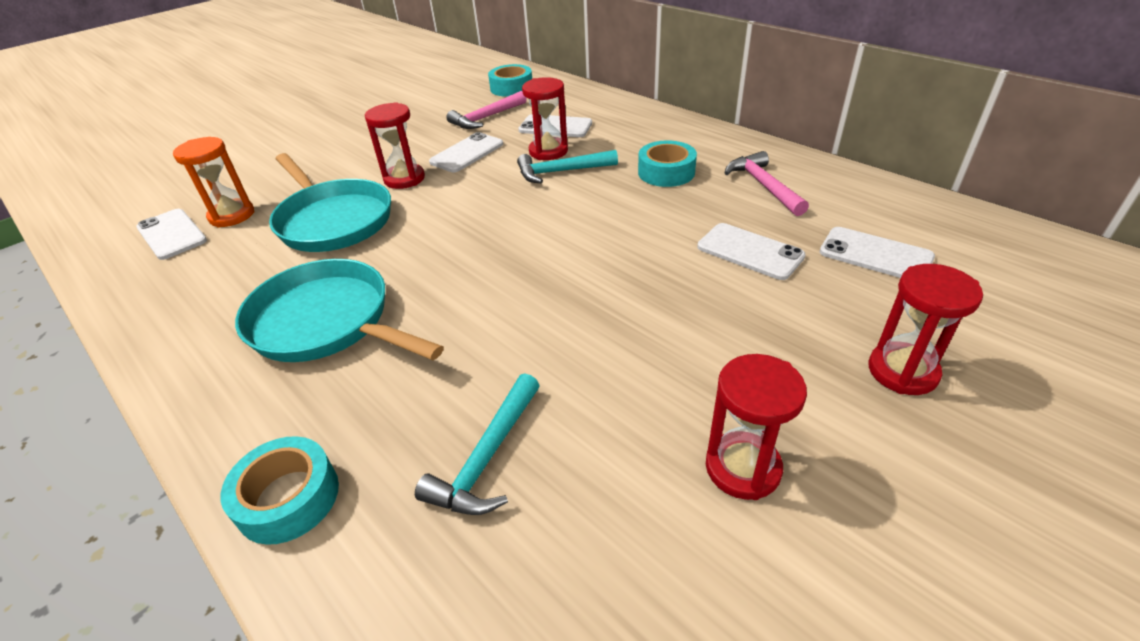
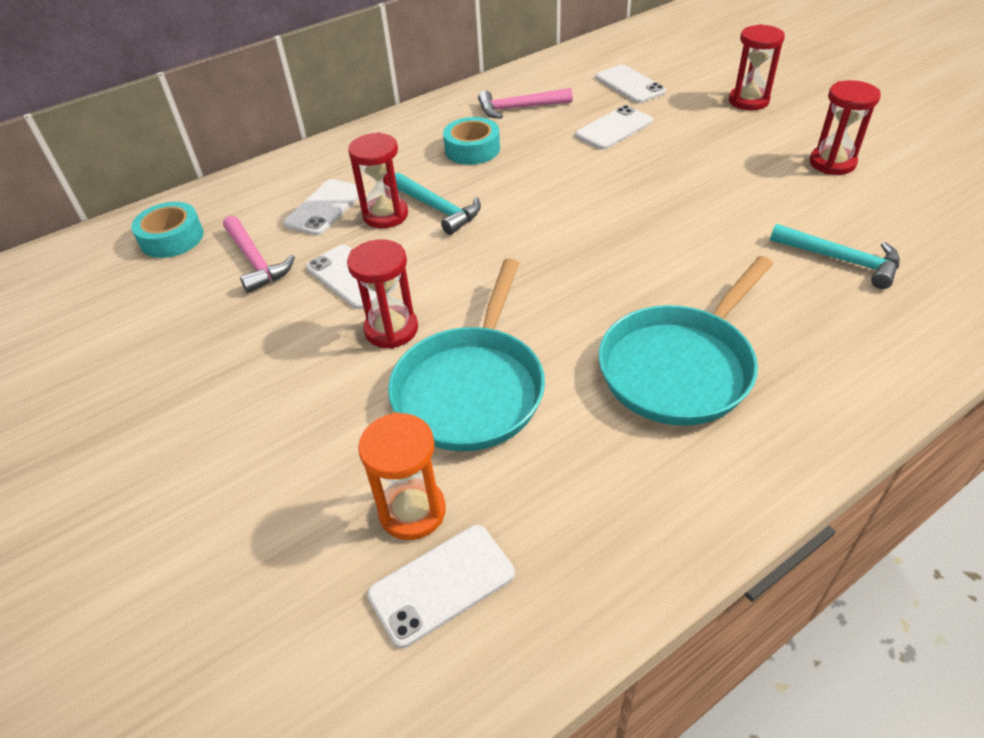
camera: 80 degrees left, 5 degrees up
turquoise tape [221,436,339,545] -> none
turquoise pan [269,153,391,252] -> turquoise pan turned 135 degrees clockwise [388,258,545,451]
turquoise hammer [517,150,618,183] -> turquoise hammer turned 45 degrees counterclockwise [395,173,481,235]
white phone [820,227,935,278] -> white phone turned 75 degrees counterclockwise [596,65,666,103]

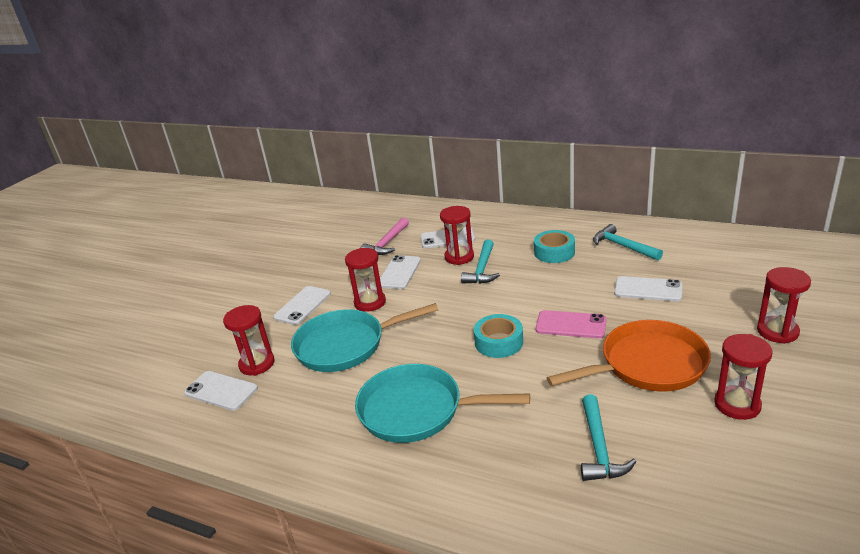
camera: 60 degrees right, 15 degrees down
turquoise tape [131,202,204,258] -> turquoise tape moved to [474,314,523,358]
orange hourglass [358,412,446,540] -> red hourglass [223,305,275,376]
pink hammer [478,88,573,119] -> turquoise hammer [593,224,663,261]
white phone [596,65,666,103] -> white phone moved to [273,286,331,325]
none -> pink phone [536,310,607,339]
none -> orange pan [547,320,711,392]

